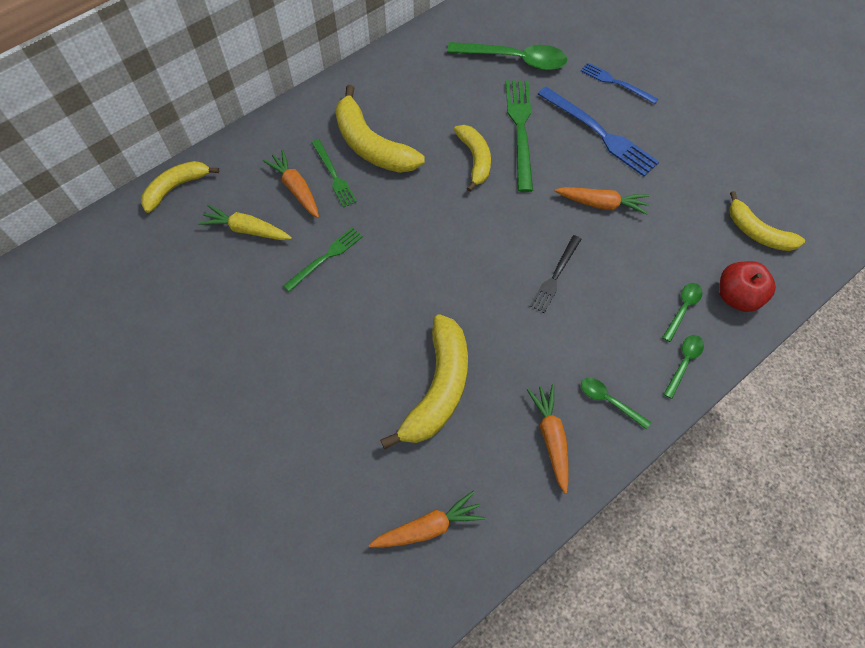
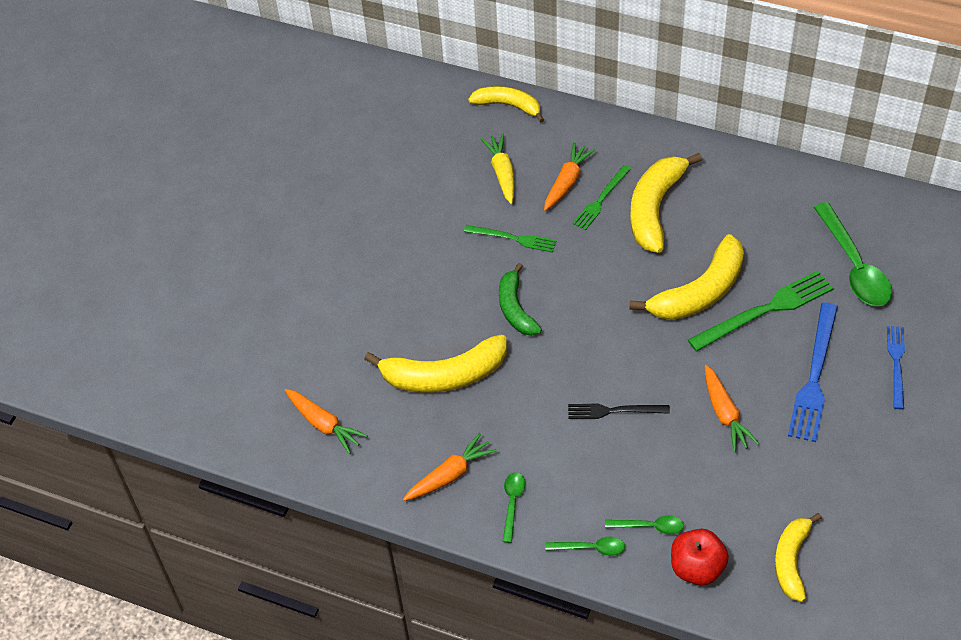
camera: 65 degrees right, 10 degrees down
yellow banana [454,125,491,192] -> yellow banana [630,234,744,320], size x1.57
none -> green banana [499,263,542,336]

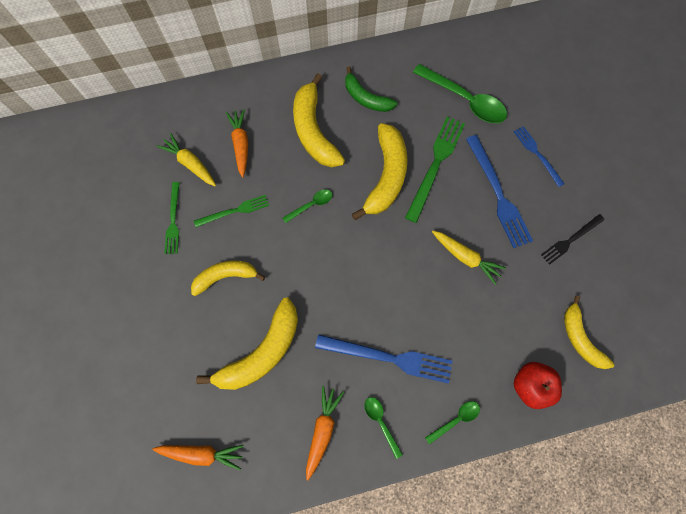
camera: 40 degrees left, 20 degrees up
yellow banana [468,86,544,123] -> yellow banana moved to [191,261,265,296]
green banana [499,263,542,336] -> green banana moved to [345,66,397,112]
black fork [568,403,670,419] -> black fork moved to [541,214,605,265]
green fork [573,165,631,230] -> green fork moved to [164,182,180,254]
green spoon [605,515,684,534] -> green spoon moved to [282,189,332,223]
orange carrot [705,365,760,452] -> yellow carrot [432,231,506,285]
none -> blue fork [315,334,452,384]

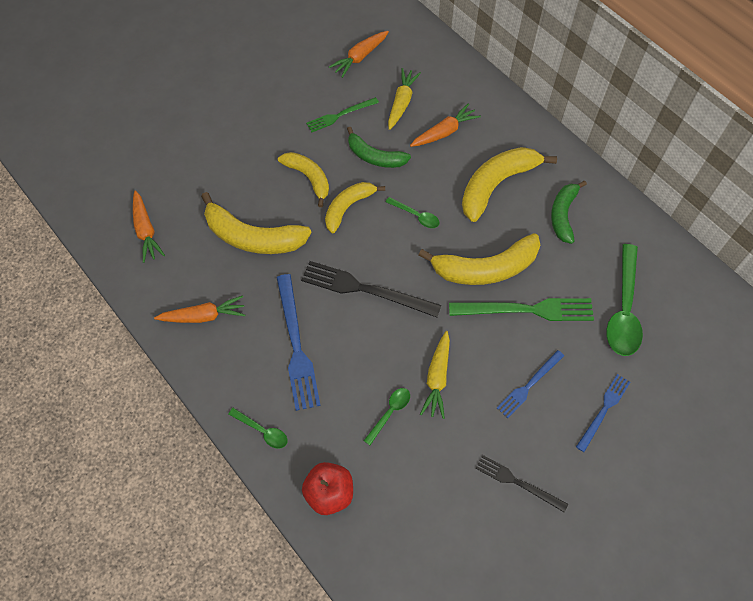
camera: 65 degrees right, 10 degrees down
green fork [194,195,269,227] -> green banana [347,127,411,168]
green spoon [364,397,403,459] -> green spoon moved to [364,388,410,445]
blue fork [466,135,533,248] -> blue fork [497,350,564,418], size x0.60
yellow banana [564,295,614,369] -> yellow banana moved to [325,182,385,233]
none -> black fork [301,261,441,317]
none -> orange carrot [329,31,389,78]

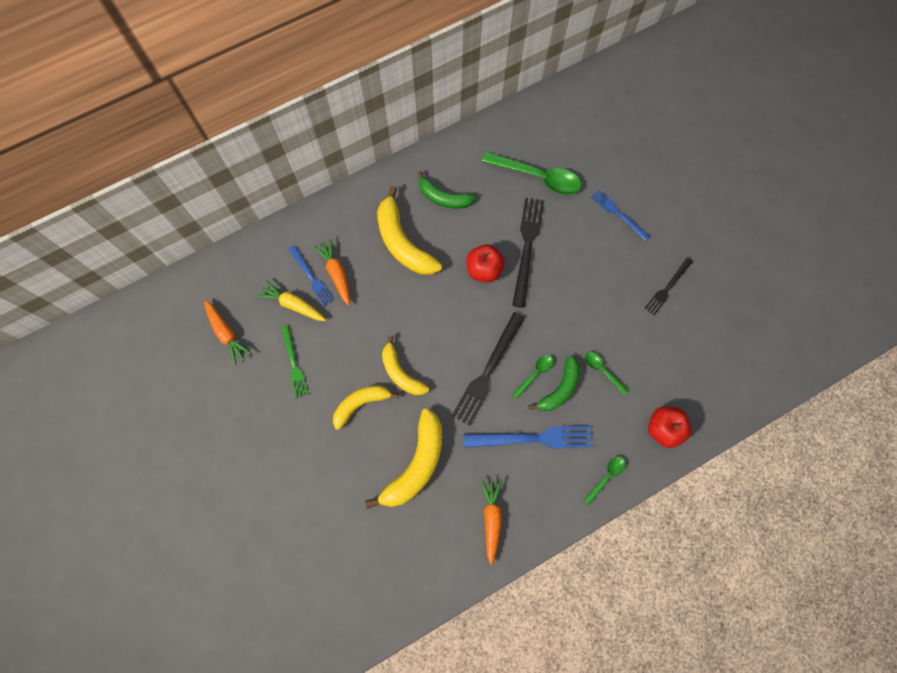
camera: 80 degrees left, 10 degrees up
orange carrot [133,190,165,263] -> none
green banana [347,127,411,168] -> green banana moved to [529,355,580,411]
green spoon [386,197,440,228] -> green spoon moved to [512,355,553,399]
yellow banana [418,233,541,285] -> red apple [467,245,505,283]
yellow carrot [420,331,450,419] -> none
green fork [449,298,594,321] -> black fork [512,198,544,308]
blue fork [497,350,564,418] -> blue fork moved to [288,246,334,306]

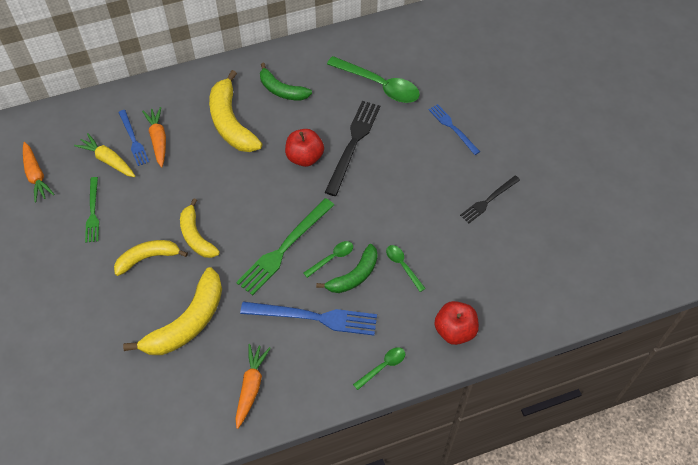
camera: 10 degrees right, 15 degrees down
black fork [452,312,525,426] -> green fork [236,198,334,296]

